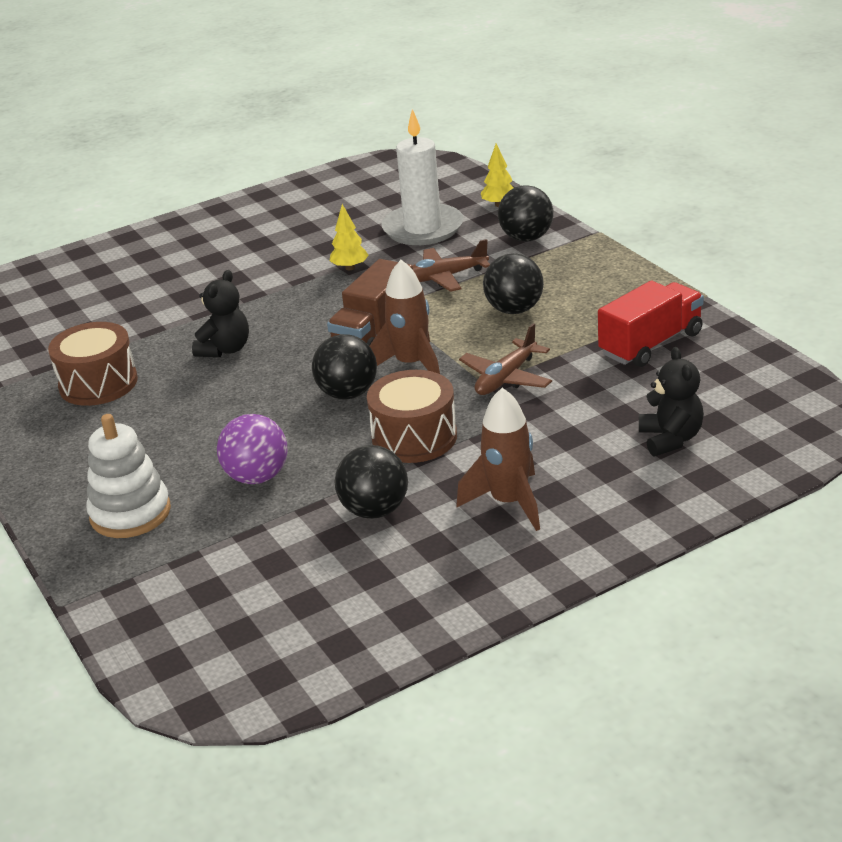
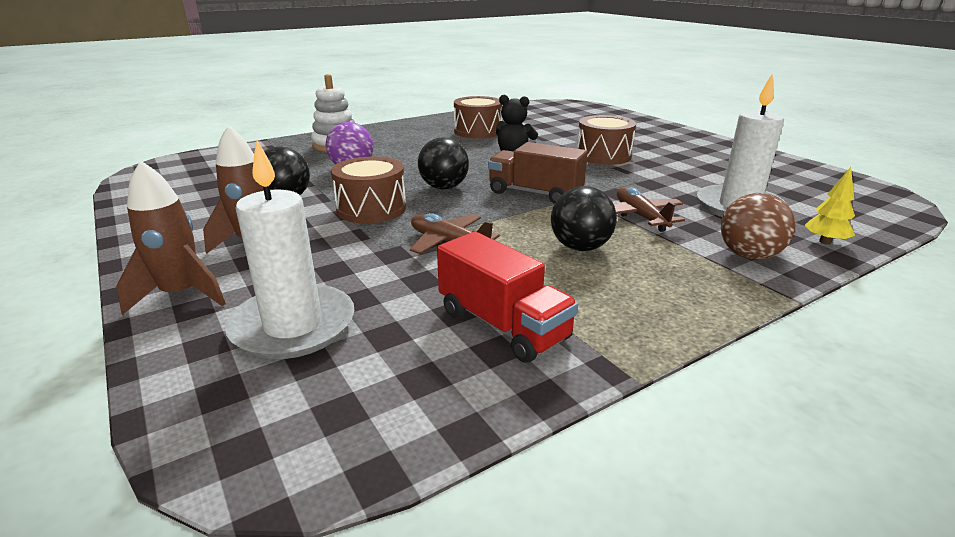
camera: 85 degrees right, 5 degrees down
yellow tree [330,204,369,270] -> none
brown rocket [370,260,440,374] -> brown rocket moved to [116,160,226,315]
black ball [498,185,554,242] -> brown ball [721,193,796,260]
black teddy bear [639,347,704,457] -> white candle [225,140,354,359]
none -> brown drum [577,115,636,165]

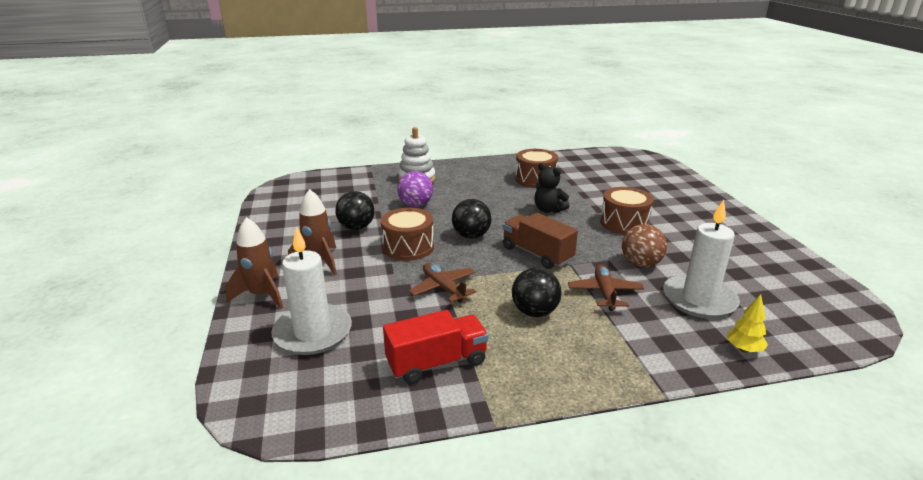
camera: 20 degrees right, 0 degrees up
red truck [437,231,578,363] -> red truck turned 90 degrees counterclockwise [383,310,488,384]
brown ball [721,193,796,260] -> brown ball moved to [622,224,667,267]

